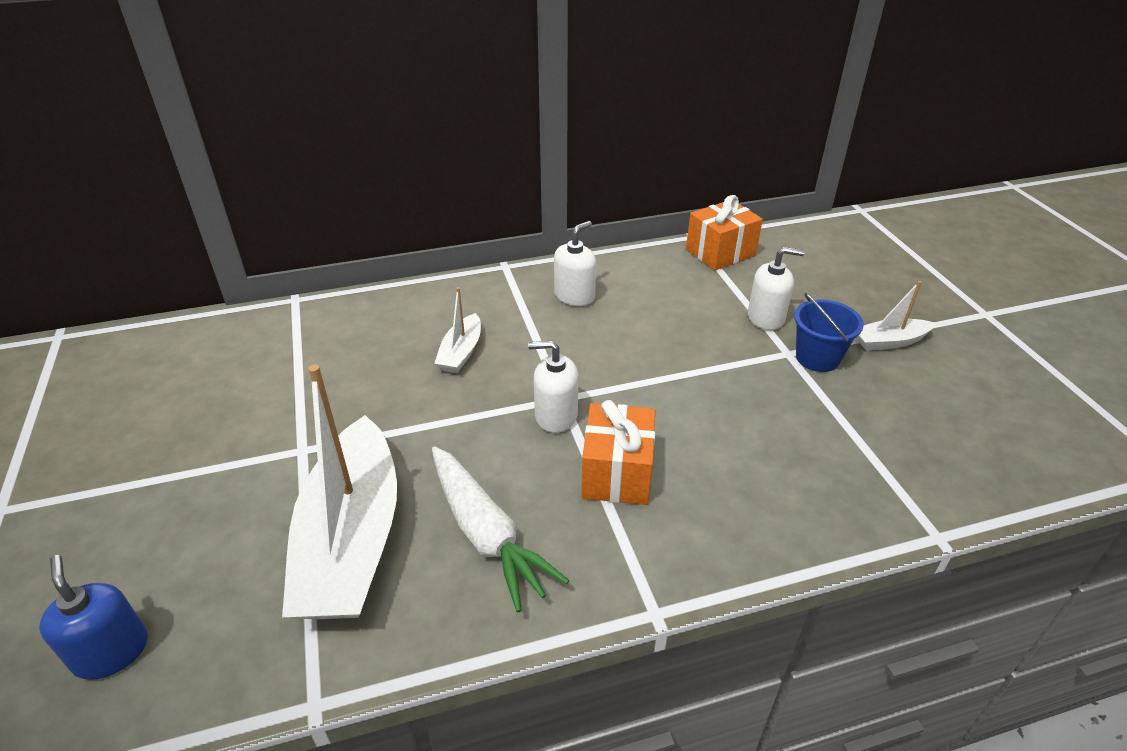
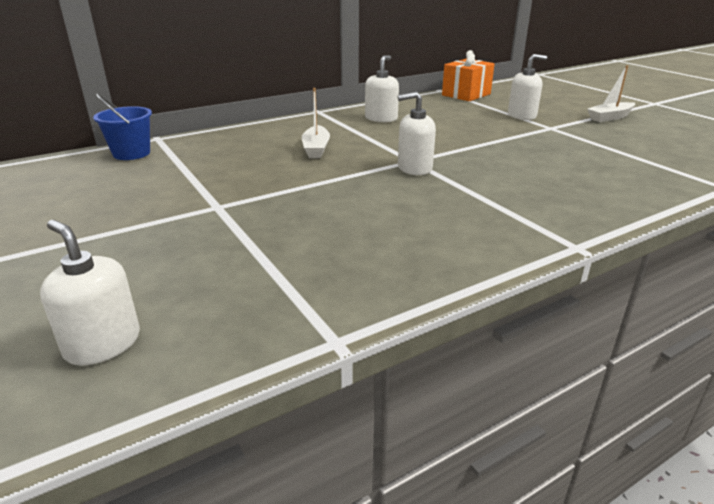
camera: 15 degrees left, 10 degrees down
blue soap dispenser [39,555,148,680] -> white soap dispenser [40,220,140,366]
white boat [282,365,397,620] -> none
white carrot [432,446,569,612] -> none
orange gift [581,400,655,505] -> none
blue bucket [794,293,864,372] -> blue bucket moved to [93,94,152,160]

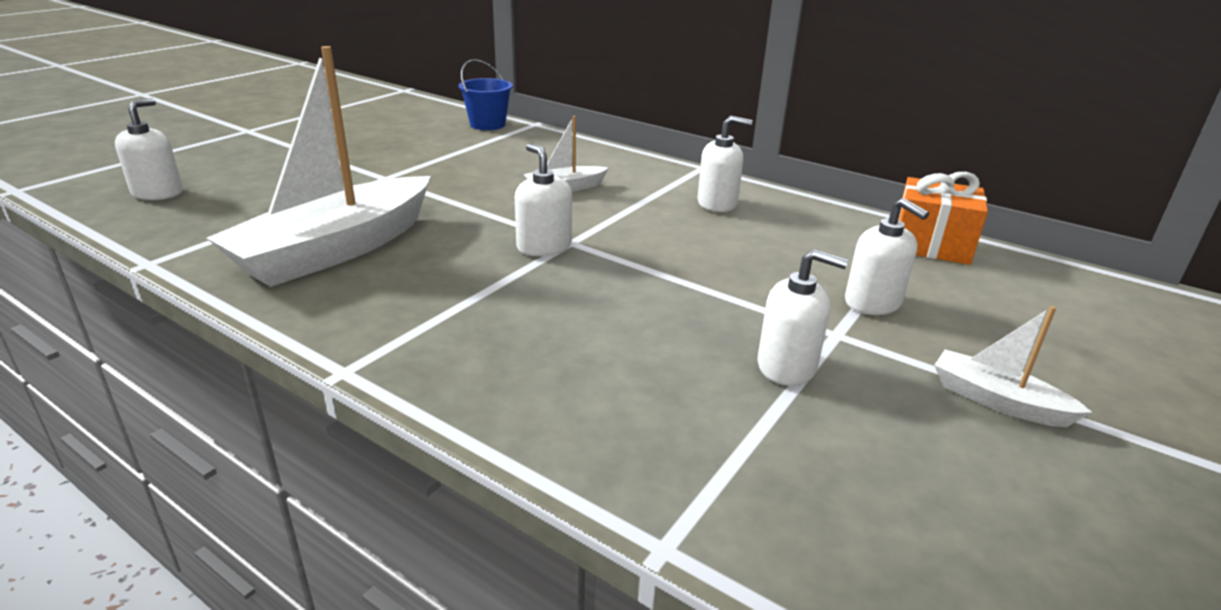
camera: 65 degrees right, 0 degrees up
none -> white boat [207,46,430,287]
none -> white soap dispenser [757,249,848,386]

